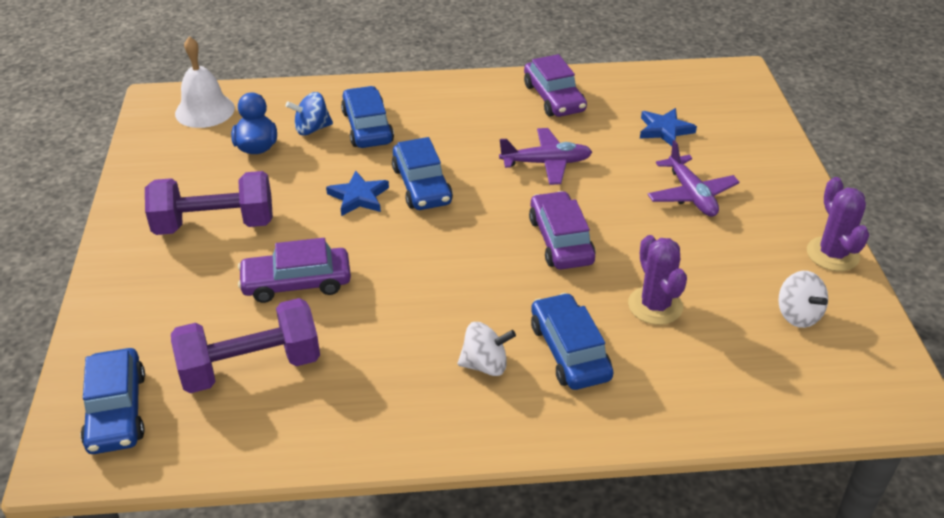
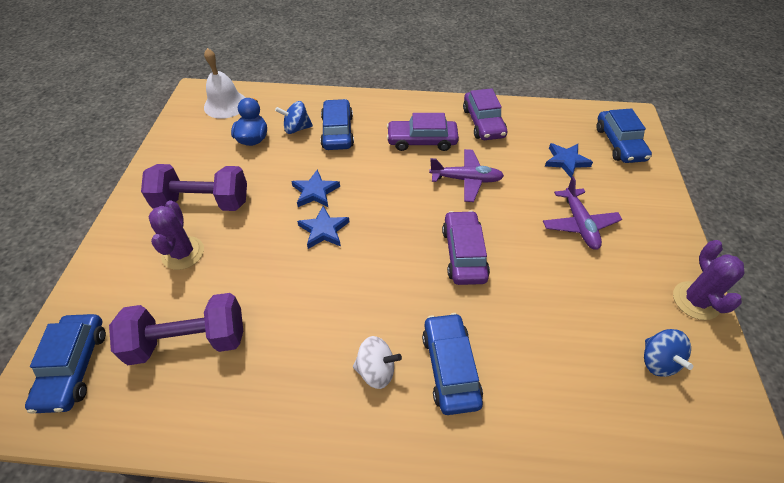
camera: 10 degrees right, 10 degrees up
purple car [238,238,351,303] -> purple car moved to [387,113,459,151]
blue car [392,137,453,210] -> blue car moved to [597,108,652,163]
purple cactus [628,235,687,325] -> purple cactus moved to [149,200,204,270]
white spinning top [778,271,828,328] -> blue spinning top [644,329,693,377]
none -> blue star [297,206,350,249]

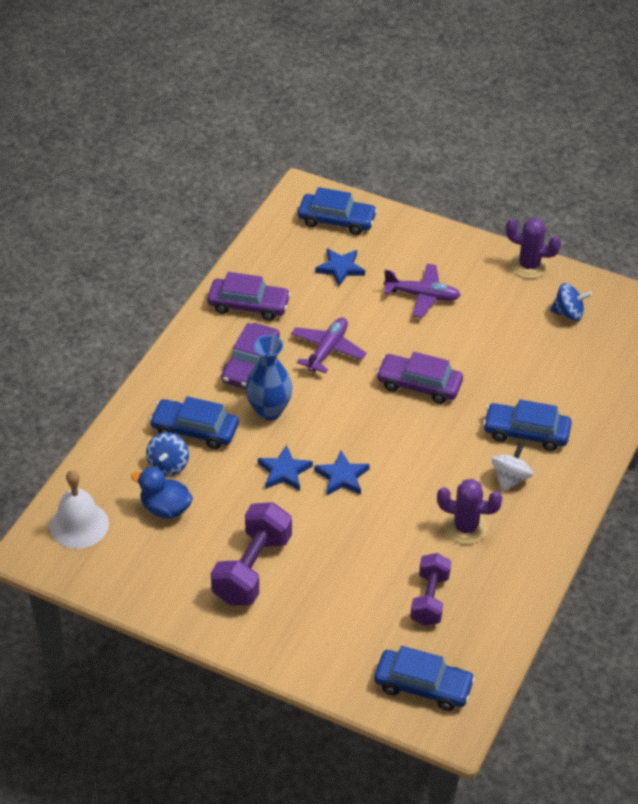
camera: 70 degrees left, 5 degrees down
purple dumbbell [109,293,243,365] -> purple dumbbell [410,553,451,626], size x0.66
purple cactus [149,200,204,270] -> purple cactus moved to [437,479,503,544]
none -> blue vase [245,335,293,421]

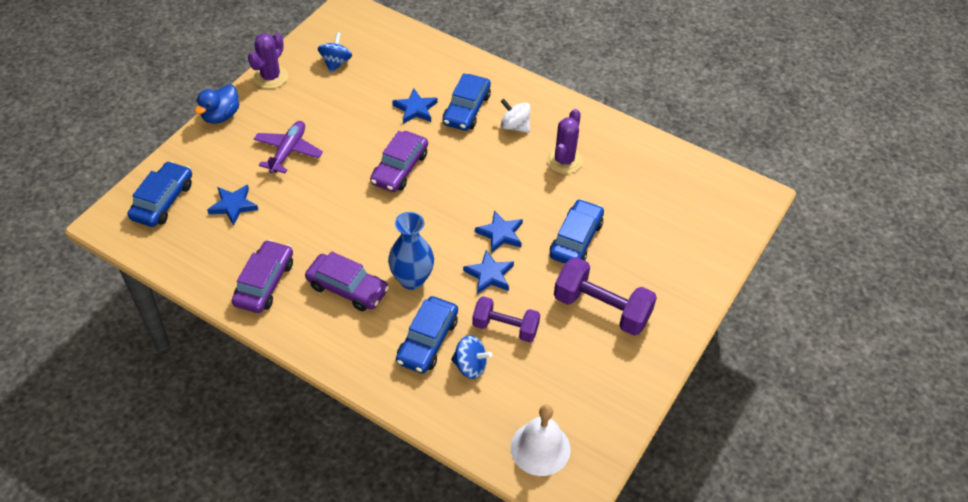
camera: 85 degrees left, 5 degrees up
blue duck [131,467,193,519] -> blue duck moved to [195,84,239,124]
purple plane [291,317,367,373] -> none
blue car [374,646,475,711] -> blue car moved to [550,199,604,264]
purple dumbbell [410,553,451,626] -> purple dumbbell moved to [472,296,540,342]
none -> blue star [393,89,438,124]

